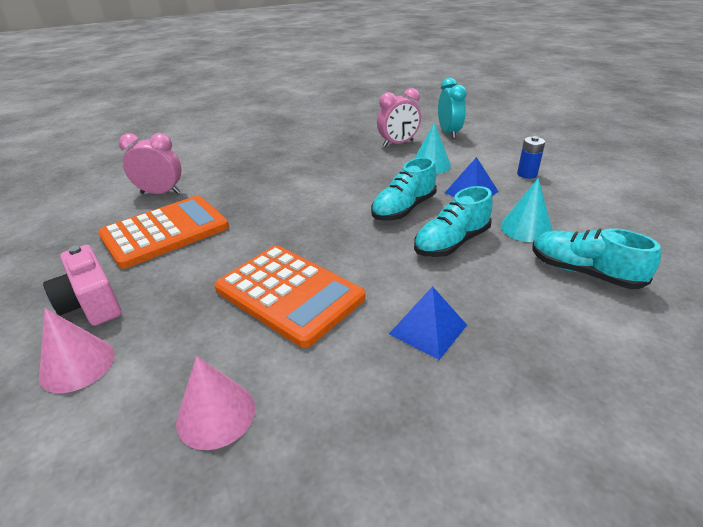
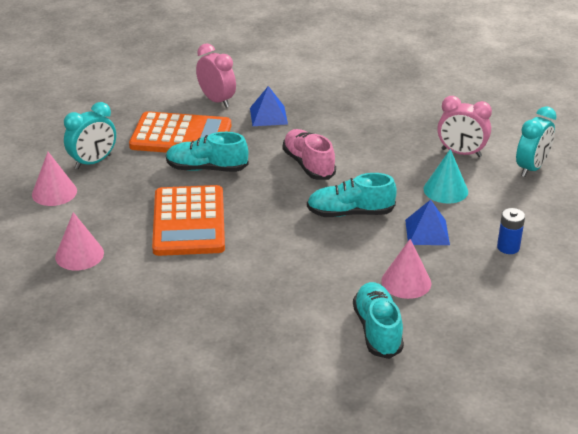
camera: 45 degrees right, 0 degrees up
pink camera [43,245,121,326] -> turquoise clock [64,102,116,169]
blue pyramid [389,286,467,360] -> blue pyramid moved to [250,86,288,126]
turquoise shoe [414,186,493,257] -> turquoise shoe moved to [166,132,249,172]
turquoise cone [501,178,553,242] -> pink cone [381,239,431,299]
none -> pink shoe [283,129,336,180]

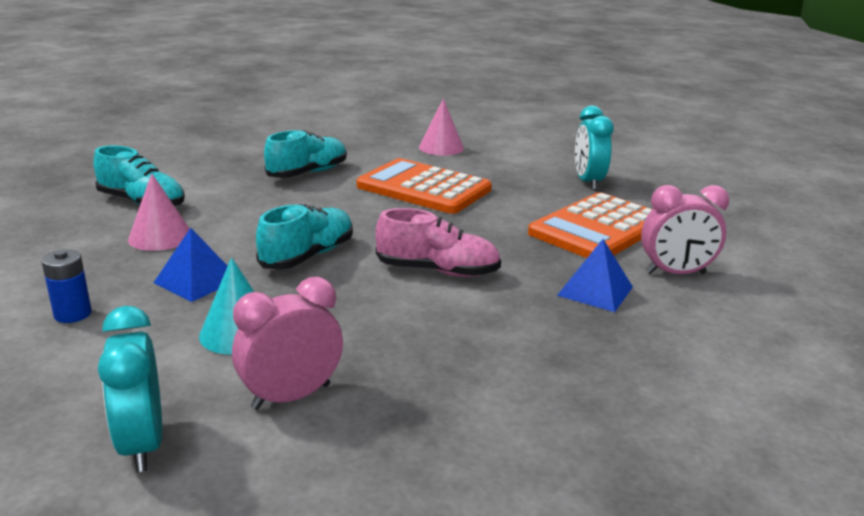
camera: 125 degrees right, 10 degrees down
pink cone [32,152,77,206] -> none
turquoise shoe [166,132,249,172] -> turquoise shoe moved to [264,130,347,178]

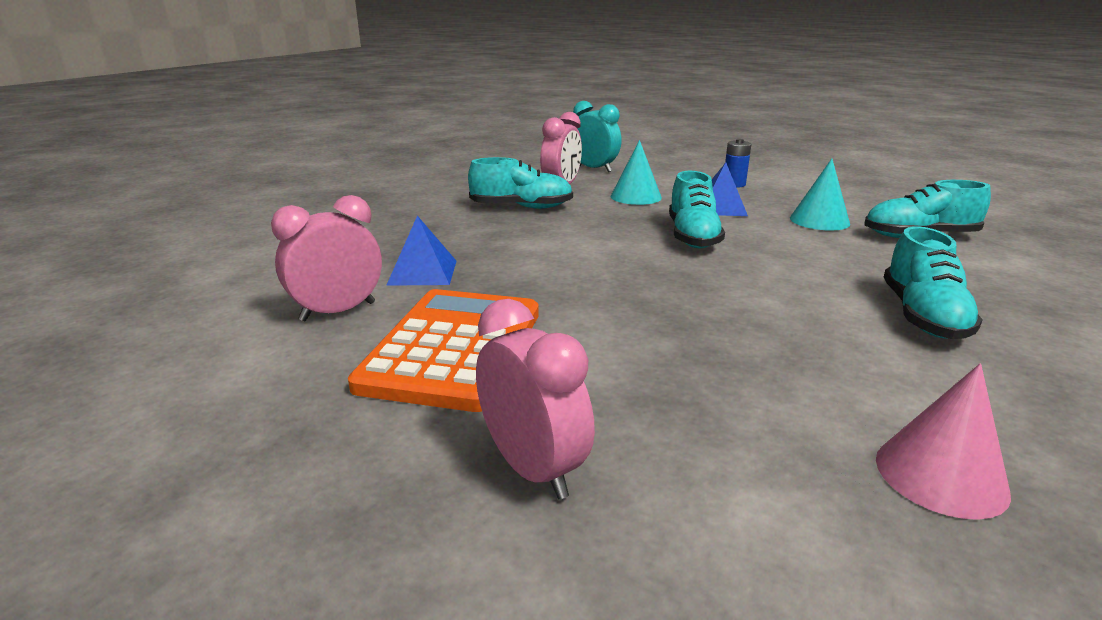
camera: 150 degrees right, 0 degrees up
pink cone [128,173,190,251] -> turquoise cone [790,159,850,231]
orange calculator [357,158,492,214] -> none
pink shoe [376,208,501,277] -> none
turquoise clock [575,106,614,190] -> pink clock [476,299,595,499]
none -> turquoise shoe [468,157,573,209]

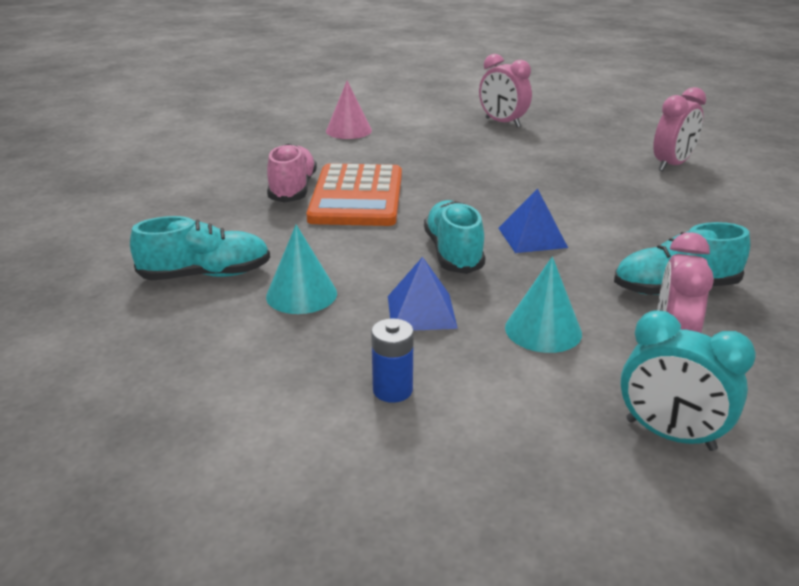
camera: 170 degrees right, 5 degrees up
orange calculator [348,289,539,412] -> orange calculator moved to [306,163,402,226]
blue pyramid [386,216,456,286] -> blue pyramid moved to [498,188,568,253]
turquoise shoe [884,226,982,339] -> pink shoe [267,143,317,203]

